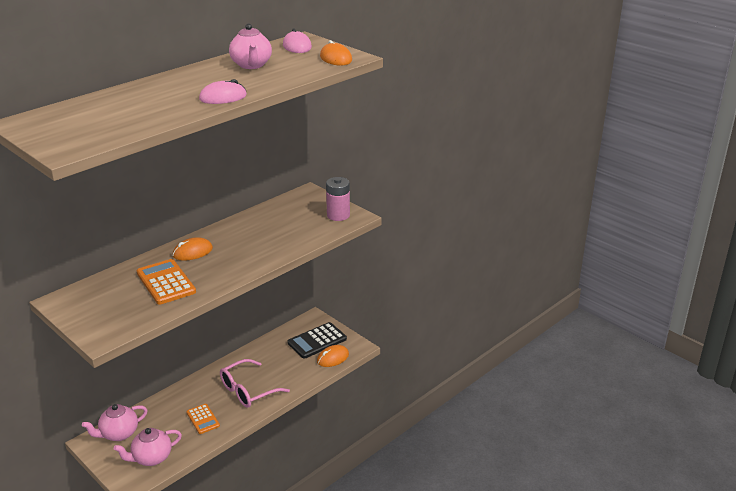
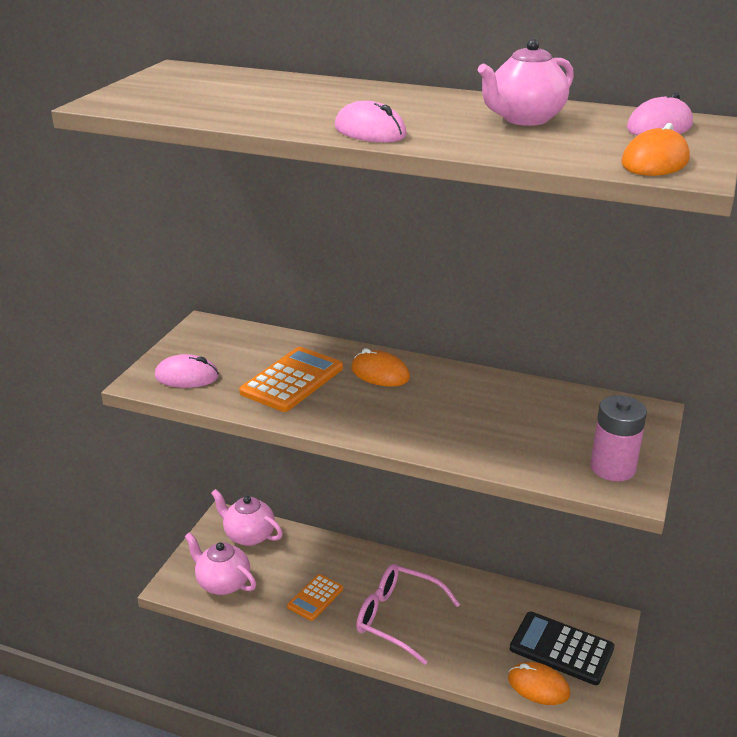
camera: 65 degrees right, 0 degrees up
none -> pink mouse [155,354,219,388]

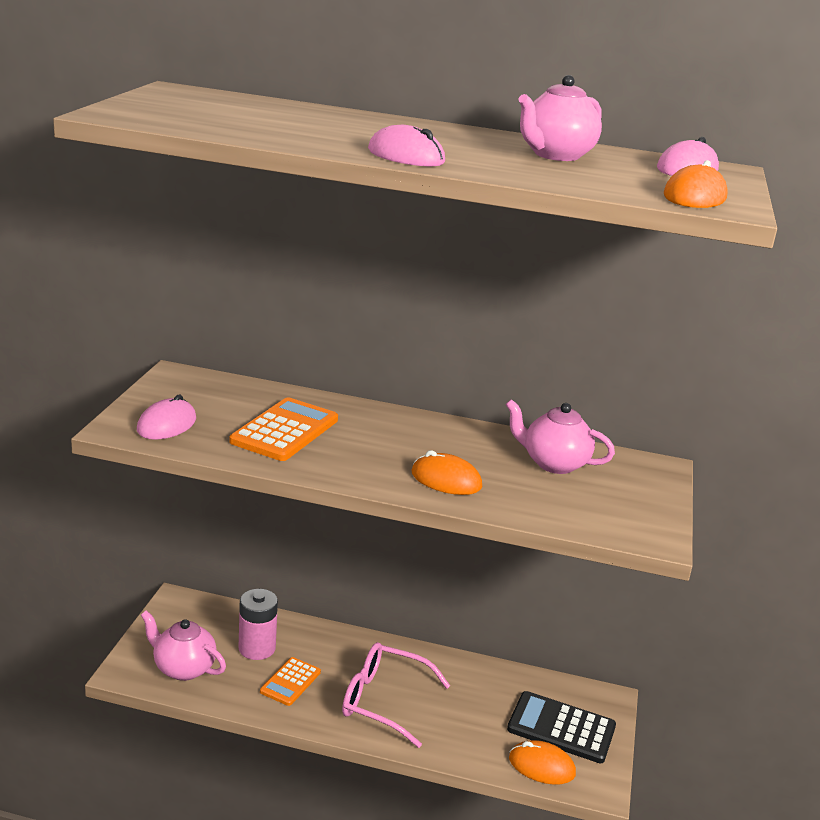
camera: 10 degrees left, 5 degrees down
pink mouse [155,354,219,388] -> pink mouse turned 60 degrees counterclockwise [137,395,196,440]
pink teapot [211,489,283,546] -> pink teapot moved to [505,399,615,474]
orange mouse [351,348,410,387] -> orange mouse moved to [411,450,482,495]
pink battery [590,395,647,481] -> pink battery moved to [239,589,278,660]

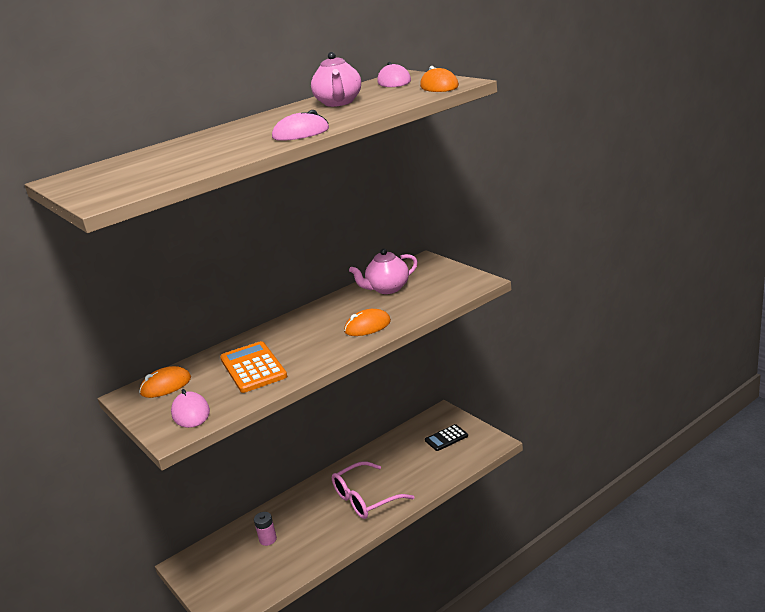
camera: 45 degrees left, 0 degrees up
pink teapot [141,610,226,681] -> none
pink battery [239,589,278,660] -> pink battery [254,512,277,546], size x0.63
orange calculator [260,657,321,706] -> none
black calculator [507,691,616,763] -> black calculator [425,424,468,451], size x0.62
orange mouse [509,740,576,785] -> orange mouse moved to [139,366,191,398]

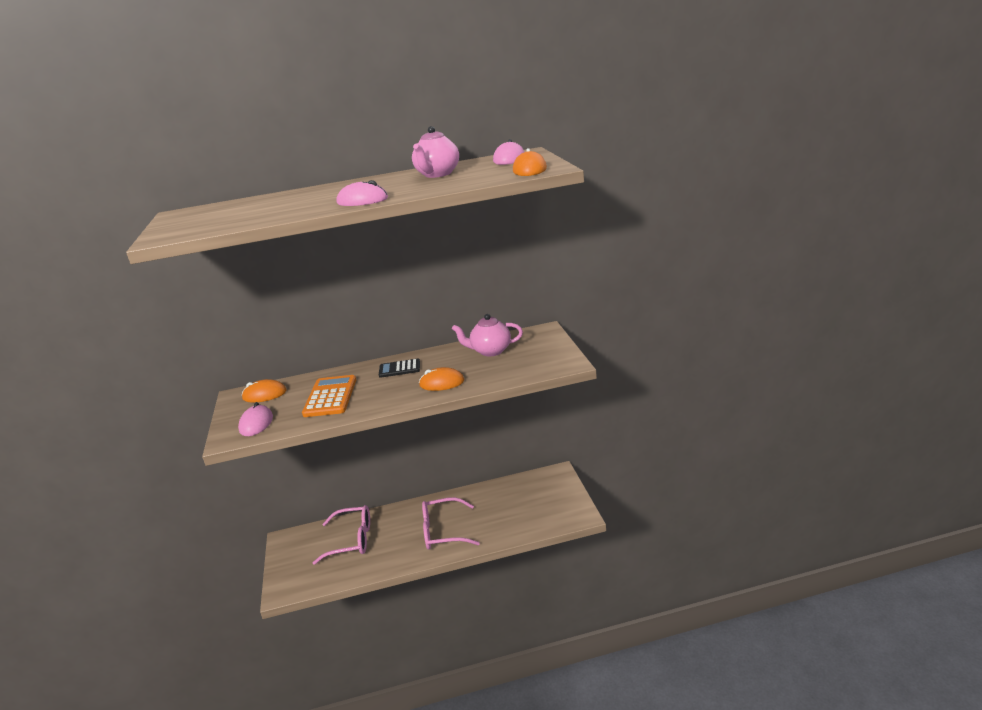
camera: 25 degrees right, 0 degrees up
pink battery [254,512,277,546] -> pink glasses [313,505,370,565]
black calculator [425,424,468,451] -> black calculator moved to [379,358,420,378]

